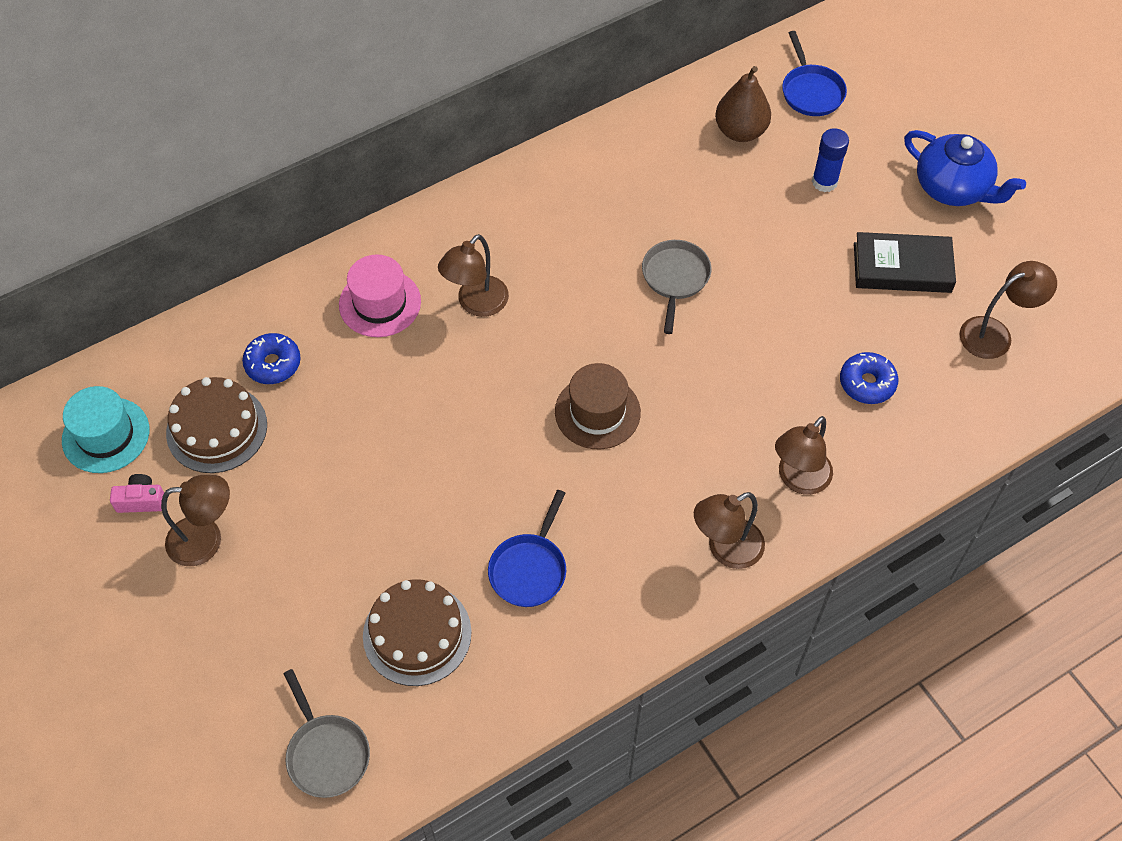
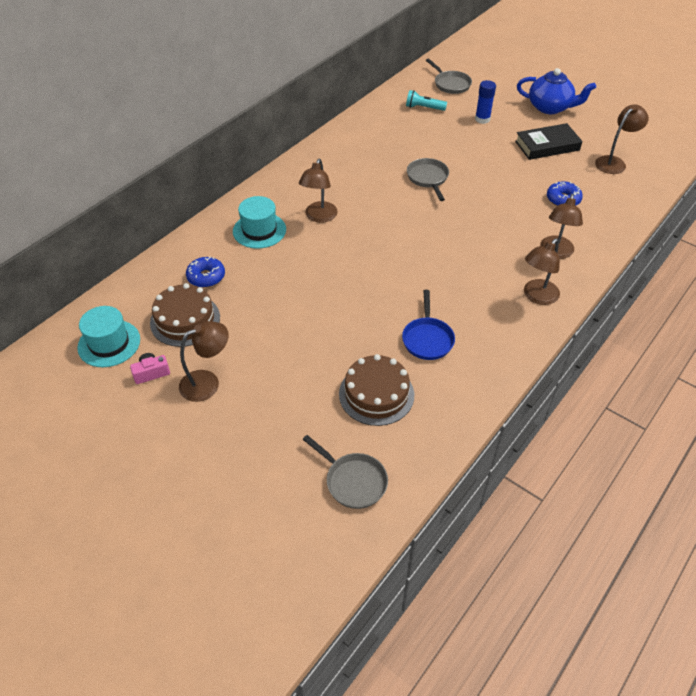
camera: 20 degrees left, 10 degrees down
pink hat [339,254,421,337] -> turquoise hat [233,196,286,249]
brown hat [555,363,641,449] -> none
brown pear [715,66,771,142] -> turquoise flashlight [406,90,447,111]
blue pan [782,31,847,116] -> grey pan [426,59,472,94]

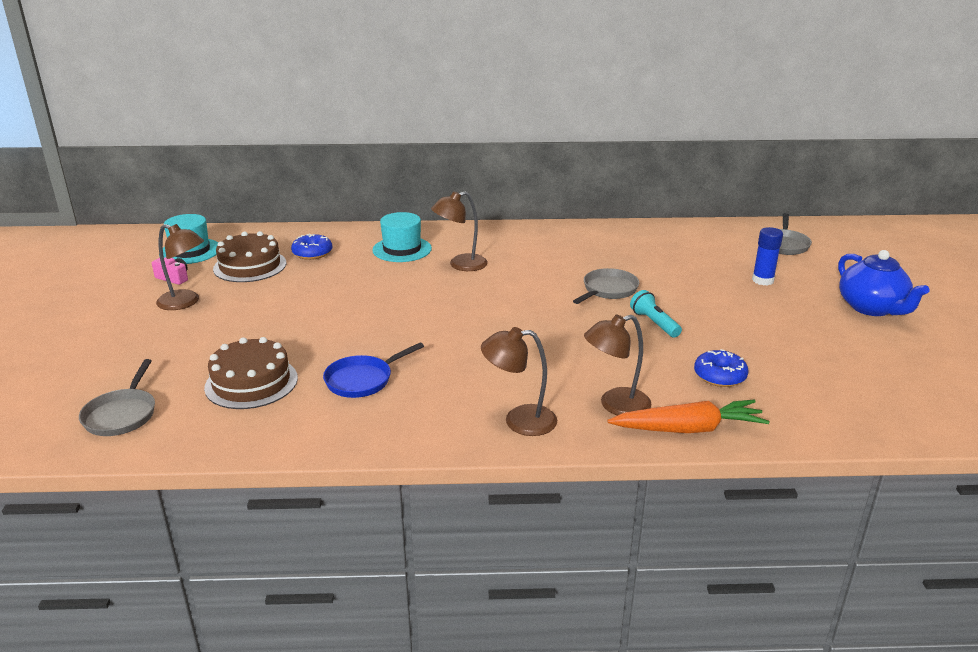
camera: 50 degrees right, 20 degrees down
turquoise flashlight [406,90,447,111] -> turquoise flashlight moved to [630,290,682,338]
black book [515,123,583,160] -> none
brown lamp [595,105,649,174] -> none
none -> orange carrot [607,400,769,433]

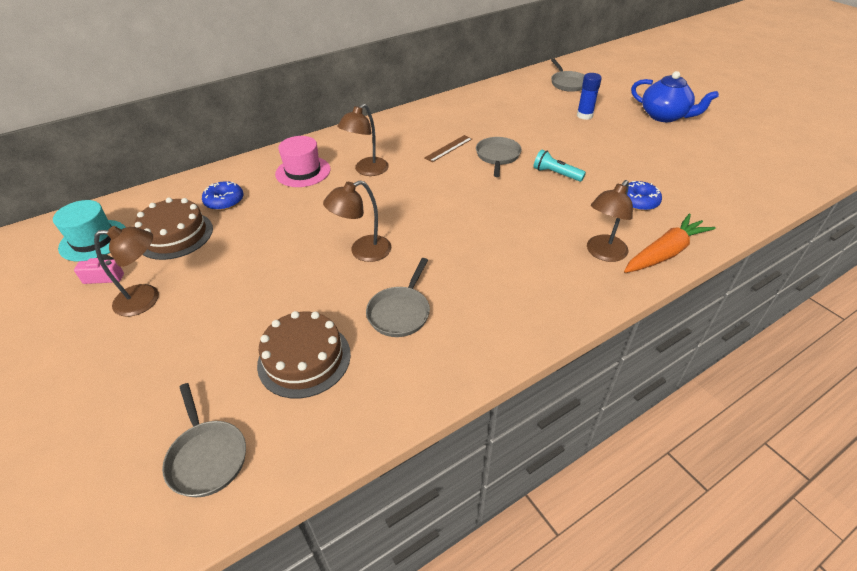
camera: 30 degrees left, 15 degrees up
blue pan [323,342,424,398] -> grey pan [366,258,430,337]
turquoise hat [372,212,432,262] -> pink hat [275,136,330,187]
brown lamp [481,327,557,436] -> brown lamp moved to [323,180,391,262]
none -> brown ruler [424,135,472,162]

